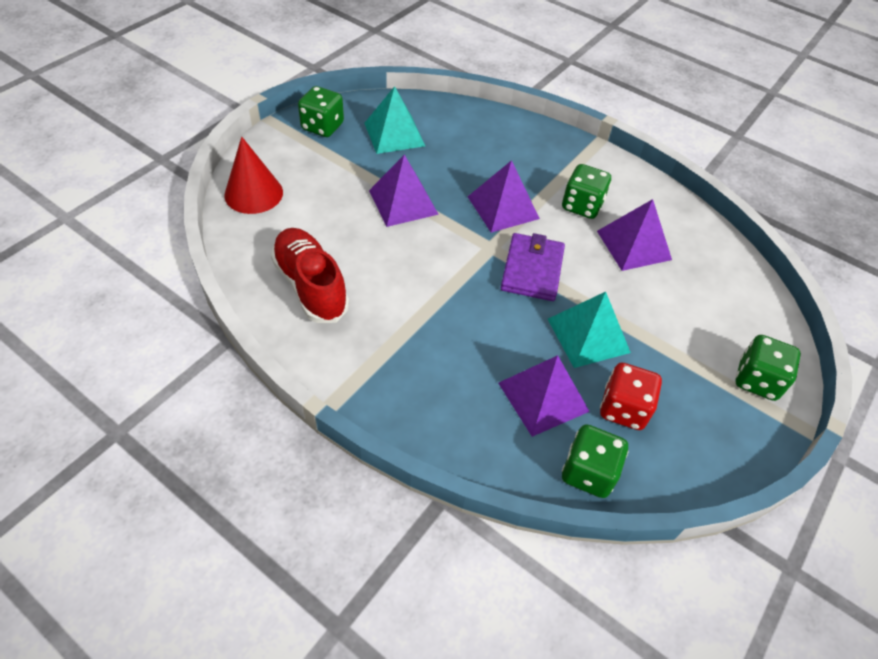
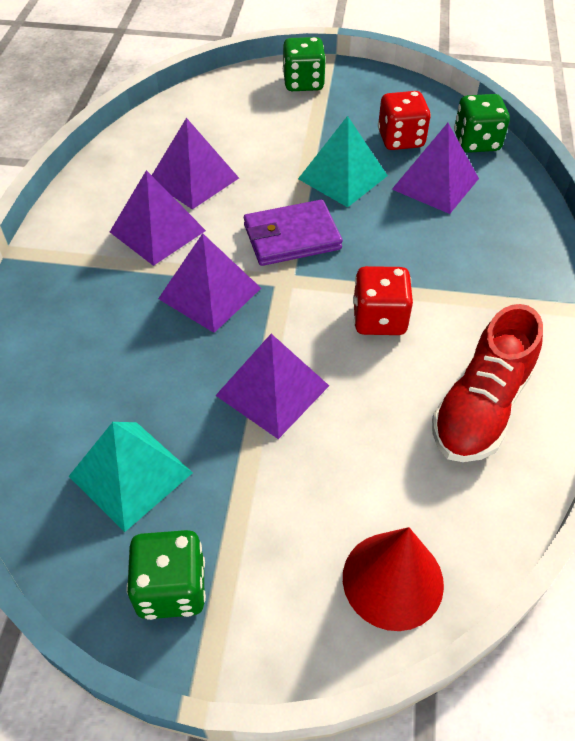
camera: 115 degrees left, 0 degrees up
green dice [562,164,611,219] -> purple pyramid [110,170,206,266]
none -> red dice [353,266,413,335]

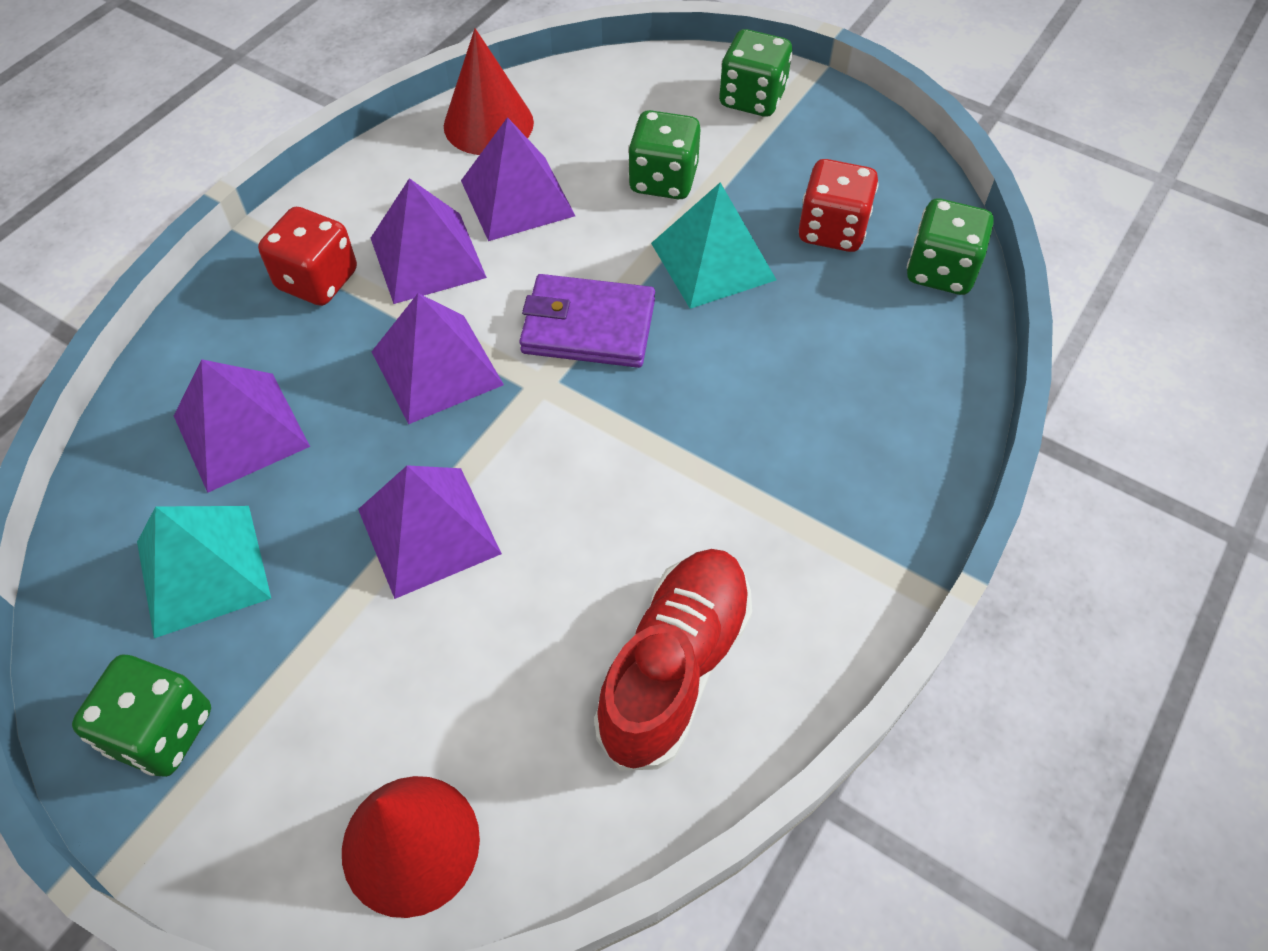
camera: 25 degrees right, 5 degrees up
red dice [353,266,413,335] -> red dice moved to [258,207,357,306]
purple pyramid [392,123,479,214] -> purple pyramid moved to [174,359,310,493]
red shoe [432,304,543,462] -> red shoe turned 150 degrees clockwise [594,549,752,770]
none -> red cone [444,28,534,155]
none -> green dice [628,110,701,199]

